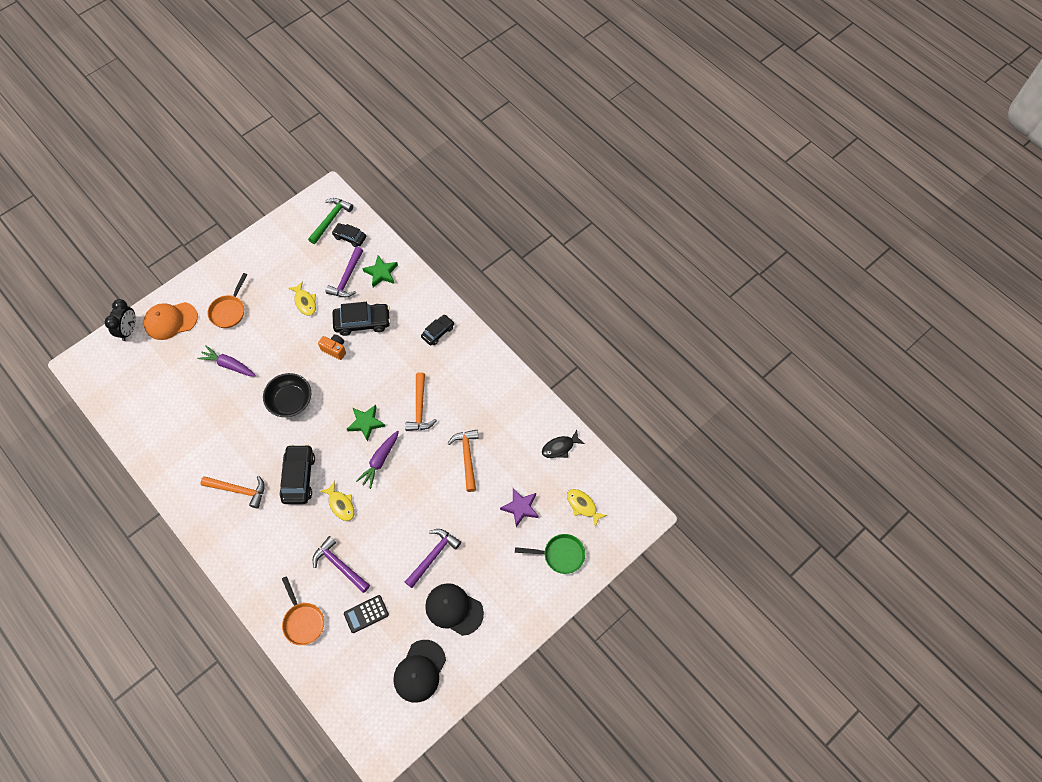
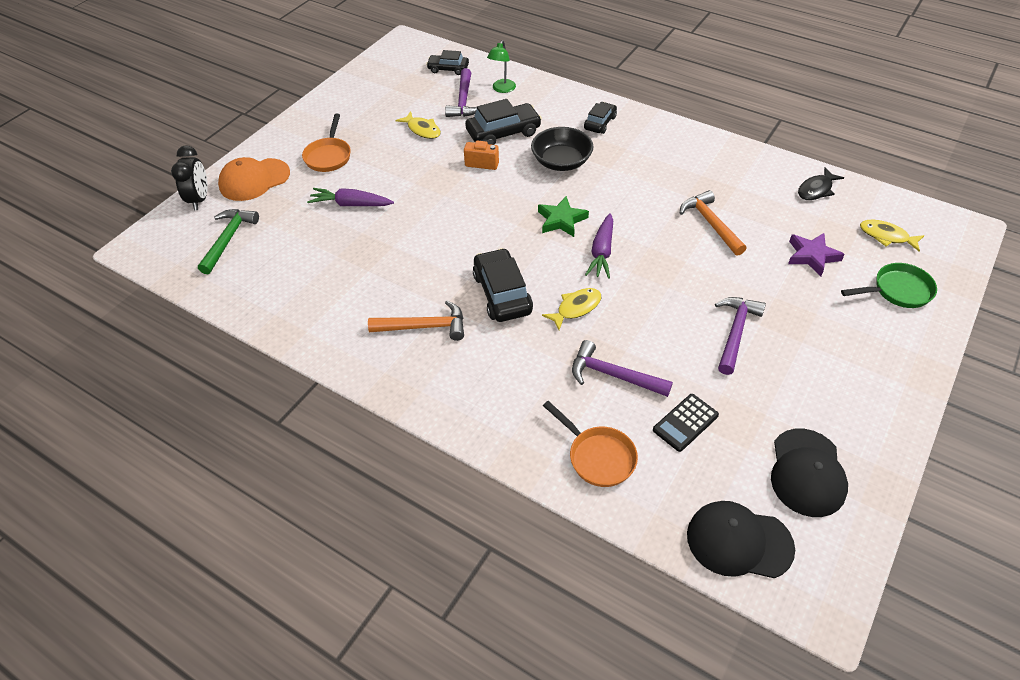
camera: 15 degrees left, 15 degrees down
black bowl [263,373,311,417] -> black bowl moved to [531,127,594,171]
green hammer [308,198,353,244] -> green hammer moved to [198,209,259,274]
yellow fish [320,481,354,521] -> yellow fish turned 75 degrees counterclockwise [542,288,601,330]
green star [362,255,398,287] -> green lamp [487,40,516,93]
orange hammer [405,372,437,431] -> none
black cap [425,583,484,636] -> black cap moved to [687,501,795,578]

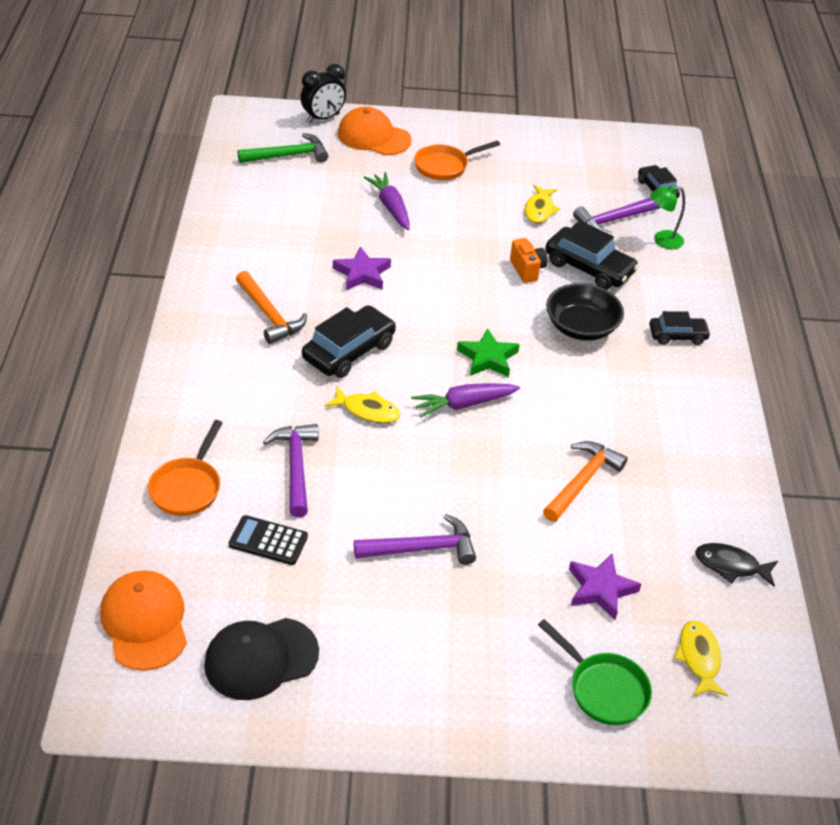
camera: 55 degrees right, 5 degrees down
black cap [687,501,795,578] -> orange cap [100,570,187,671]
none -> purple star [333,247,391,290]

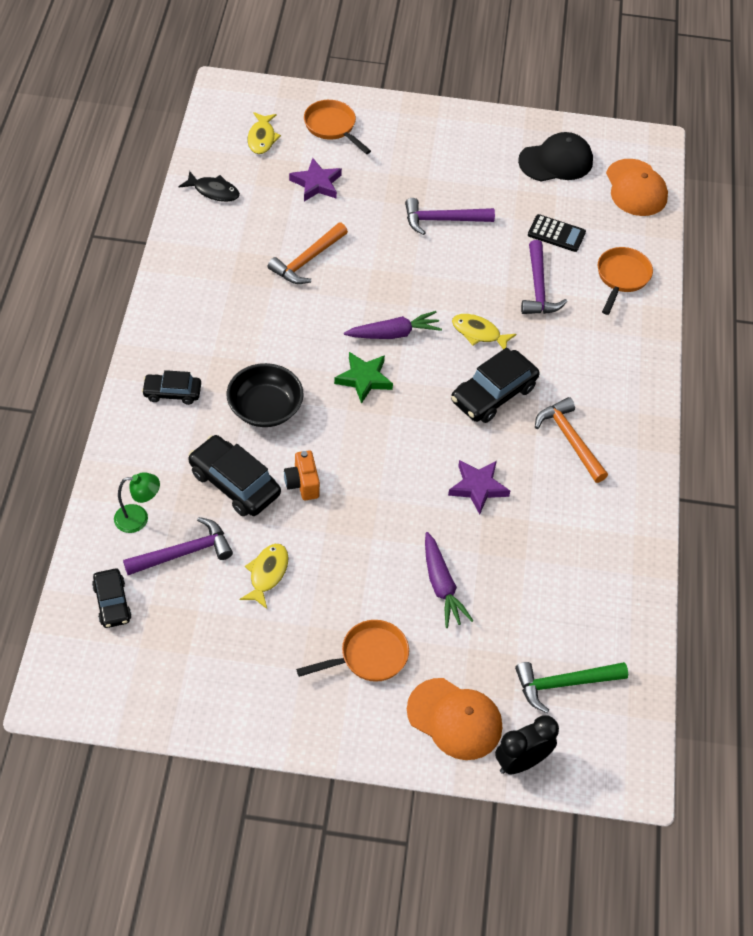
camera: 175 degrees left, 10 degrees up
green pan [538,619,652,725] -> orange pan [304,100,371,154]

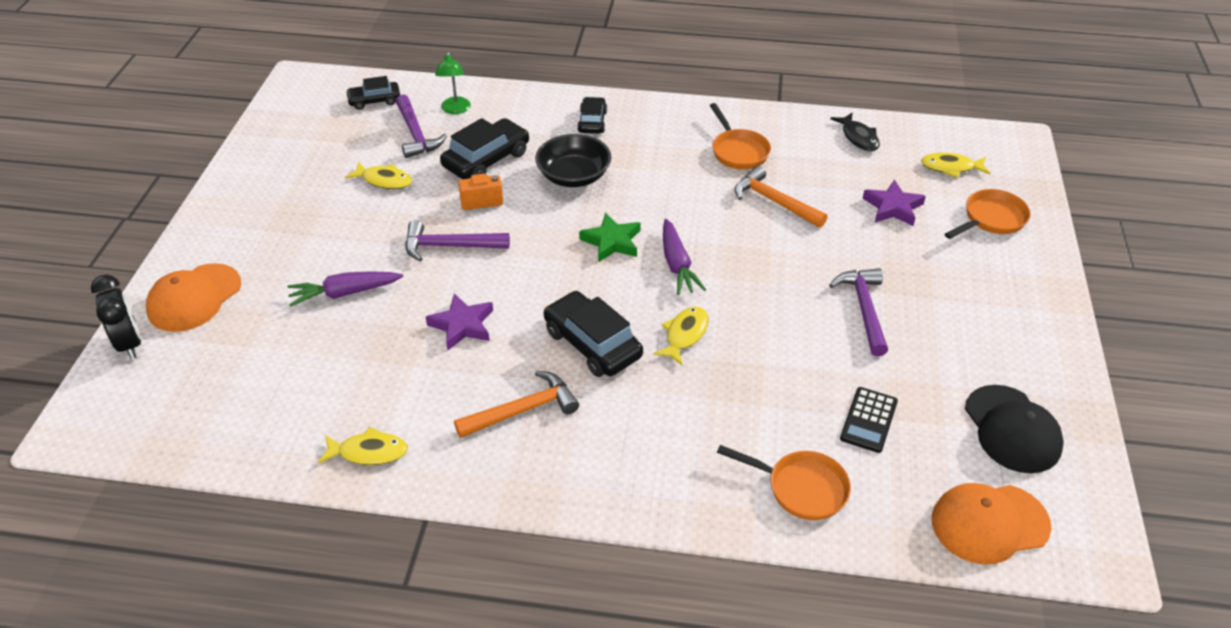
camera: 95 degrees right, 10 degrees down
black fish [178,171,240,202] -> black fish turned 45 degrees counterclockwise [830,112,880,151]
orange pan [296,620,409,682] -> orange pan moved to [709,103,771,169]
green hammer [515,662,628,713] -> none
purple hammer [521,240,567,314] -> purple hammer moved to [405,220,510,261]
none -> yellow fish [318,427,408,465]

